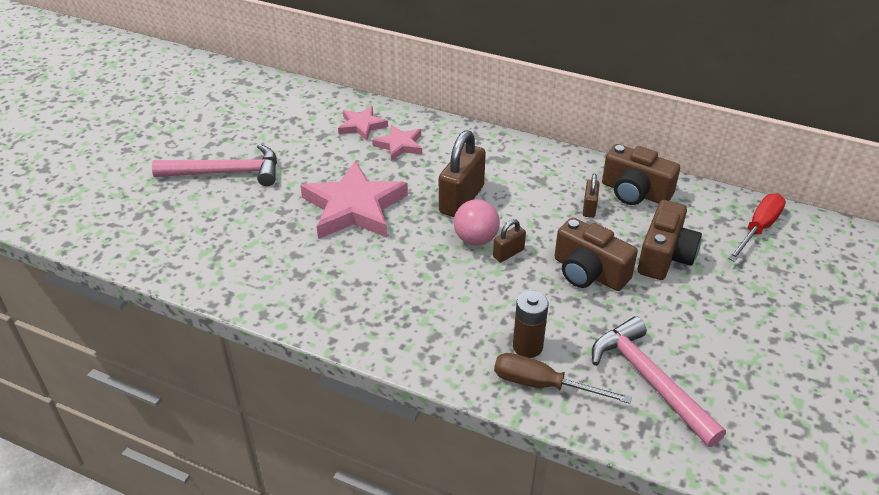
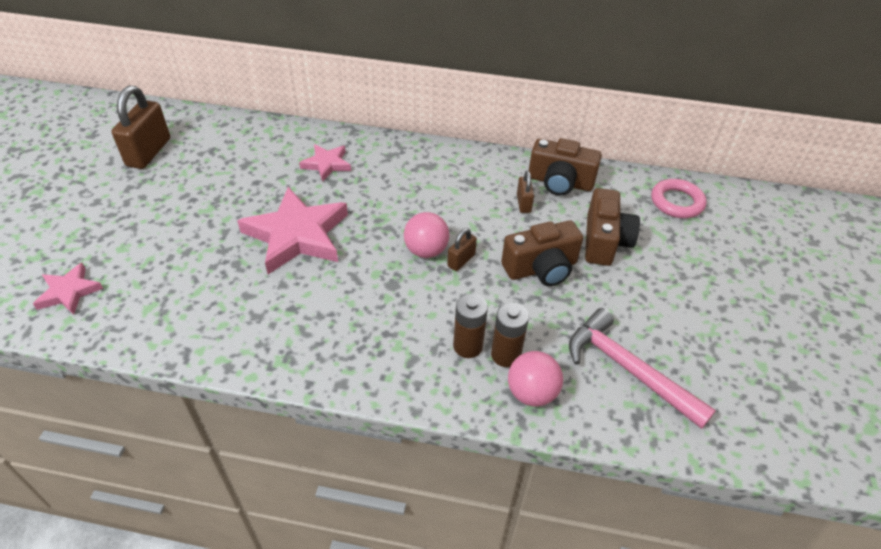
camera: 15 degrees left, 5 degrees up
pink hammer [152,144,277,186] -> none
pink star [338,106,388,141] -> pink star moved to [33,263,103,315]
brown padlock [439,130,486,217] -> brown padlock moved to [112,86,170,169]
brown screwdriver [494,353,632,404] -> pink ball [508,351,563,406]
brown camera [555,217,638,291] -> brown camera turned 45 degrees counterclockwise [501,220,583,286]
red screwdriver [728,193,786,262] -> pink ring [651,179,707,218]
none -> brown battery [453,294,488,358]

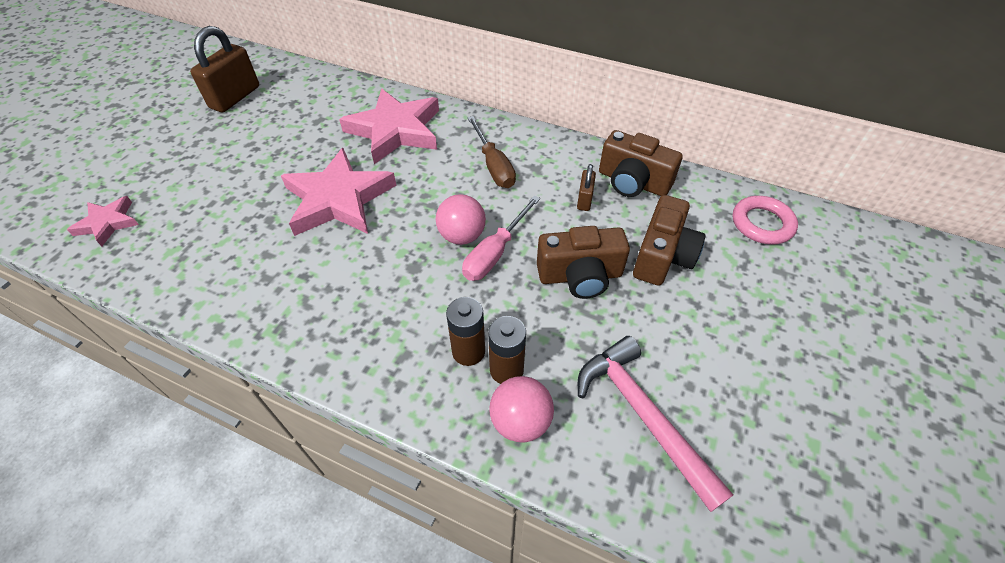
camera: 15 degrees right, 5 degrees up
pink star [299,144,351,181] -> pink star [339,89,439,164], size x1.91
brown padlock [447,228,477,271] -> pink screwdriver [462,196,540,281]
none -> brown screwdriver [467,116,516,188]

